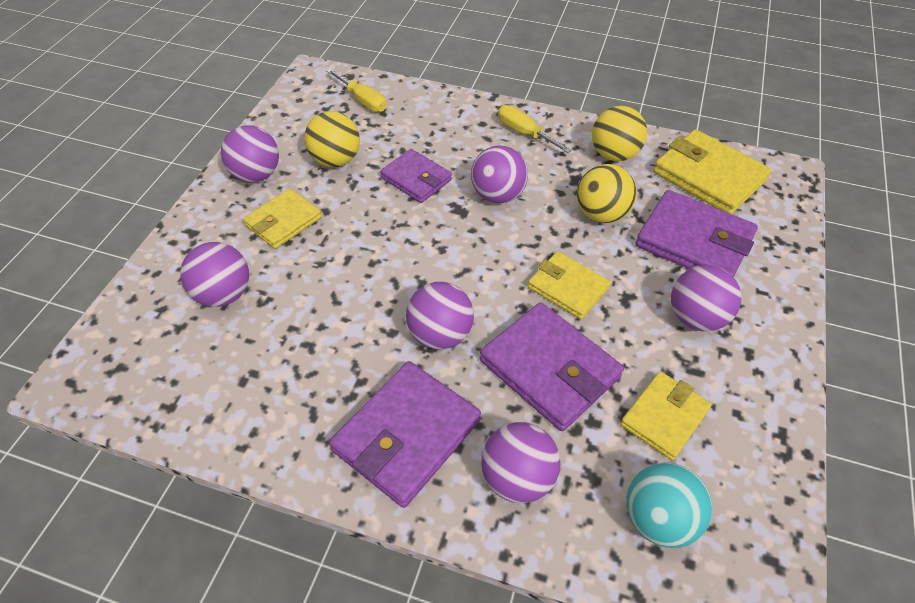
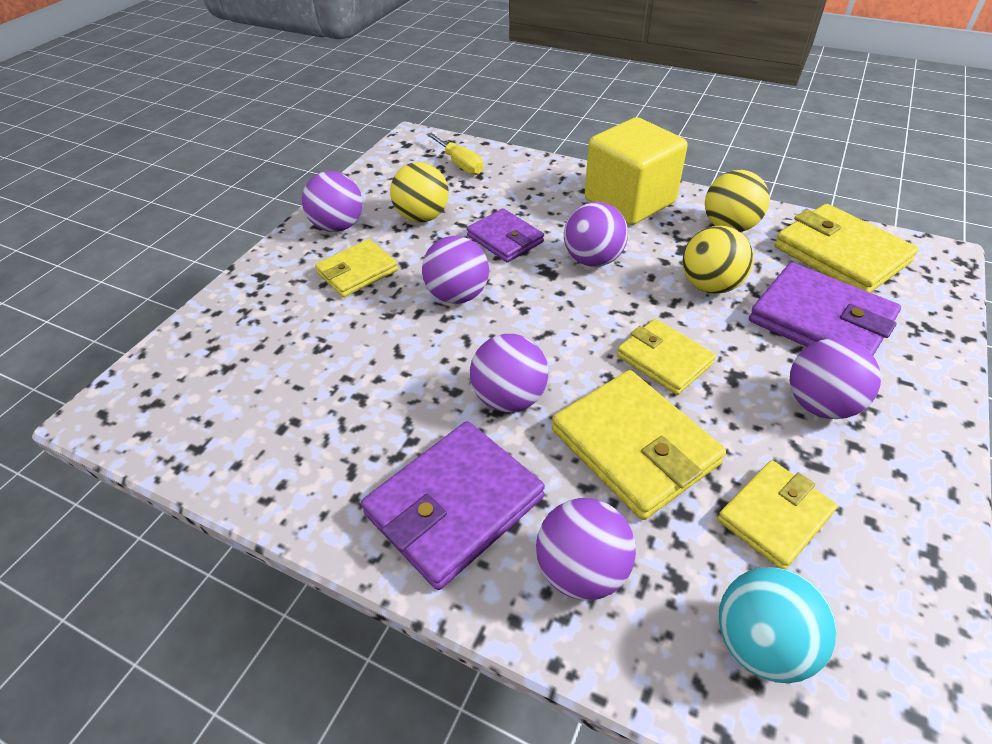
camera: 10 degrees right, 5 degrees down
purple ball [180,242,249,307] -> purple ball moved to [422,236,489,304]
purple wallet [480,302,624,431] -> yellow wallet [552,370,726,520]
yellow screwdriver [498,105,572,153] -> yellow cube [585,117,687,225]

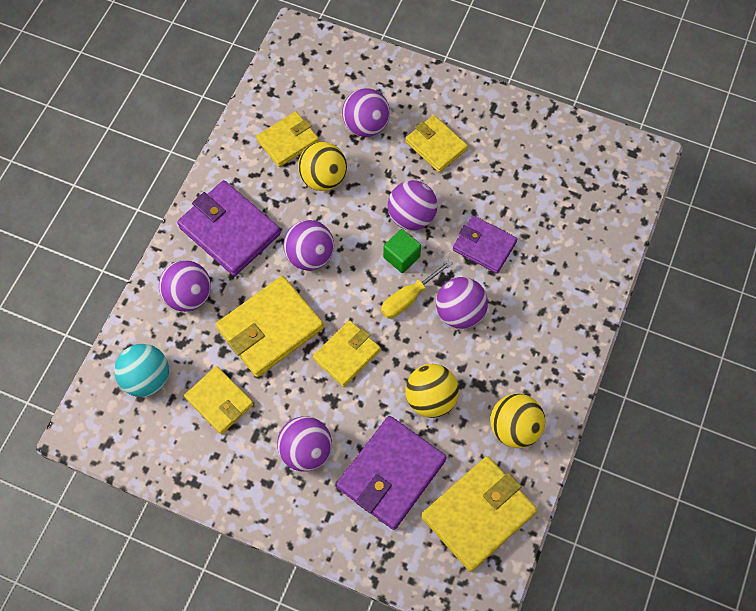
camera: 85 degrees right, 20 degrees up
purple ball [302,171,362,232] -> purple ball moved to [342,88,390,137]
yellow ball [390,162,449,222] -> yellow ball moved to [298,142,347,191]
yellow screwdriver [426,133,483,175] -> yellow screwdriver moved to [381,260,453,318]
purple wallet [467,208,544,262] -> purple wallet turned 75 degrees clockwise [453,215,517,273]
yellow cube [585,117,687,225] -> none
none -> yellow wallet [256,111,319,167]
none -> green cube [383,229,421,273]

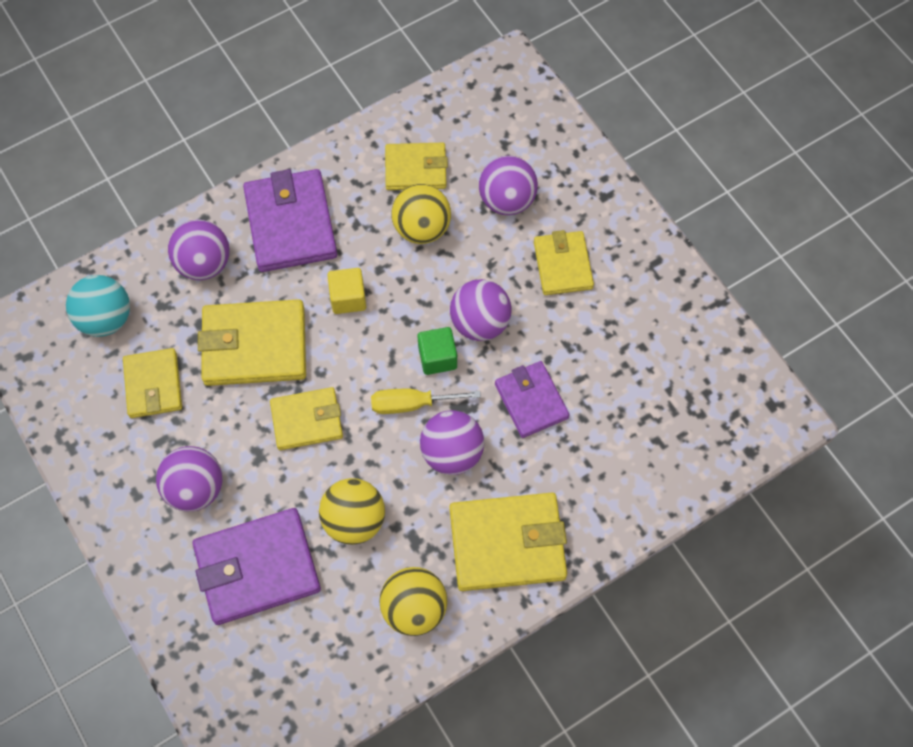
camera: 35 degrees right, 0 degrees up
purple ball [283,220,334,271] -> yellow cube [328,268,366,314]
yellow wallet [421,456,537,572] -> yellow wallet moved to [450,493,567,591]

